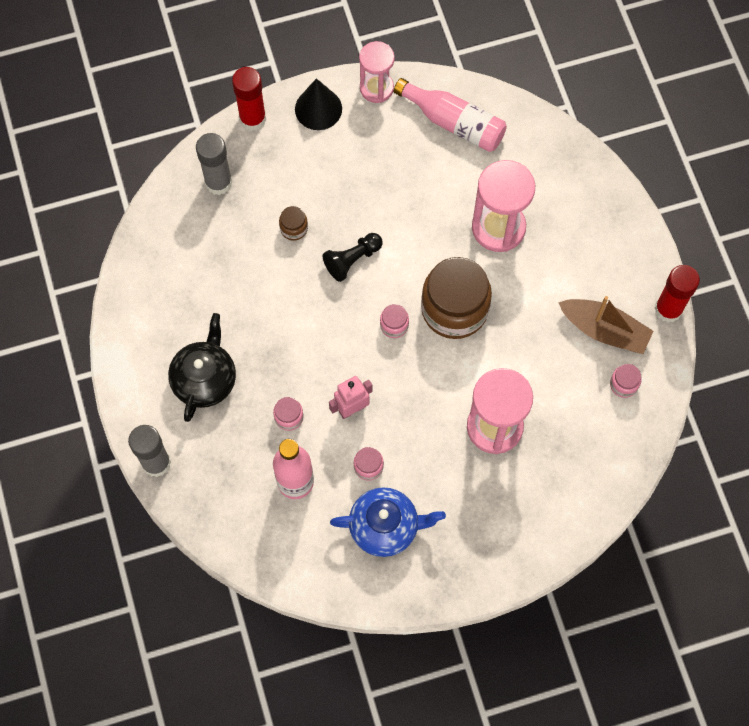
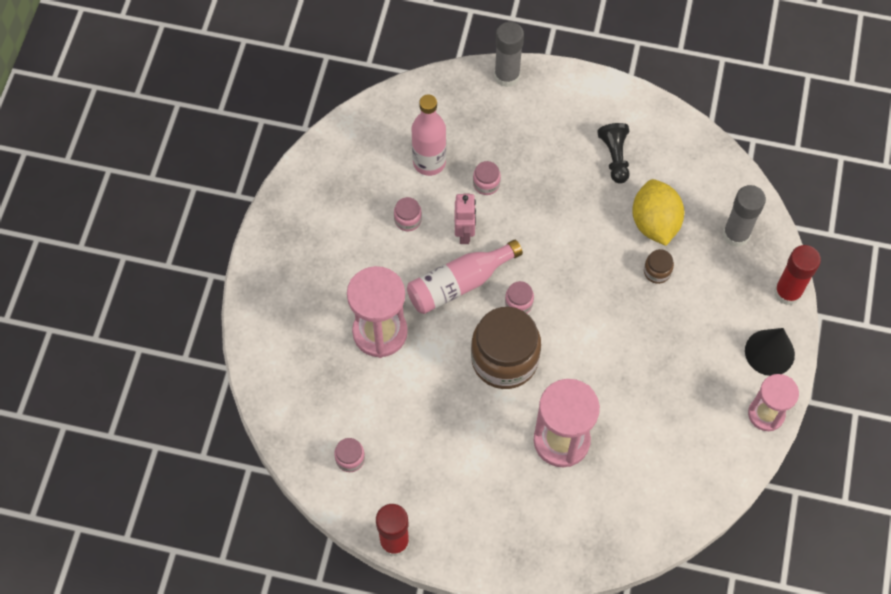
camera: 120 degrees right, 5 degrees down
black teapot [168,313,236,422] -> none
black pawn [323,233,383,282] -> black pawn moved to [597,123,630,184]
blue teapot [330,487,446,557] -> none
pink bottle [394,78,507,152] -> pink bottle moved to [407,240,523,314]
brown boat [558,296,654,354] -> none
none -> yellow lemon [632,179,684,246]

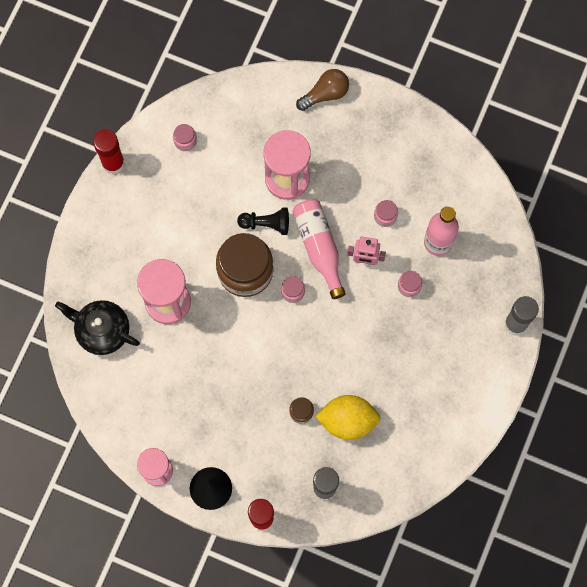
camera: 100 degrees right, 10 degrees up
black pawn [597,123,630,184] -> black pawn moved to [237,207,289,235]
none -> black teapot [55,300,140,355]
none -> brown light bulb [296,69,349,111]

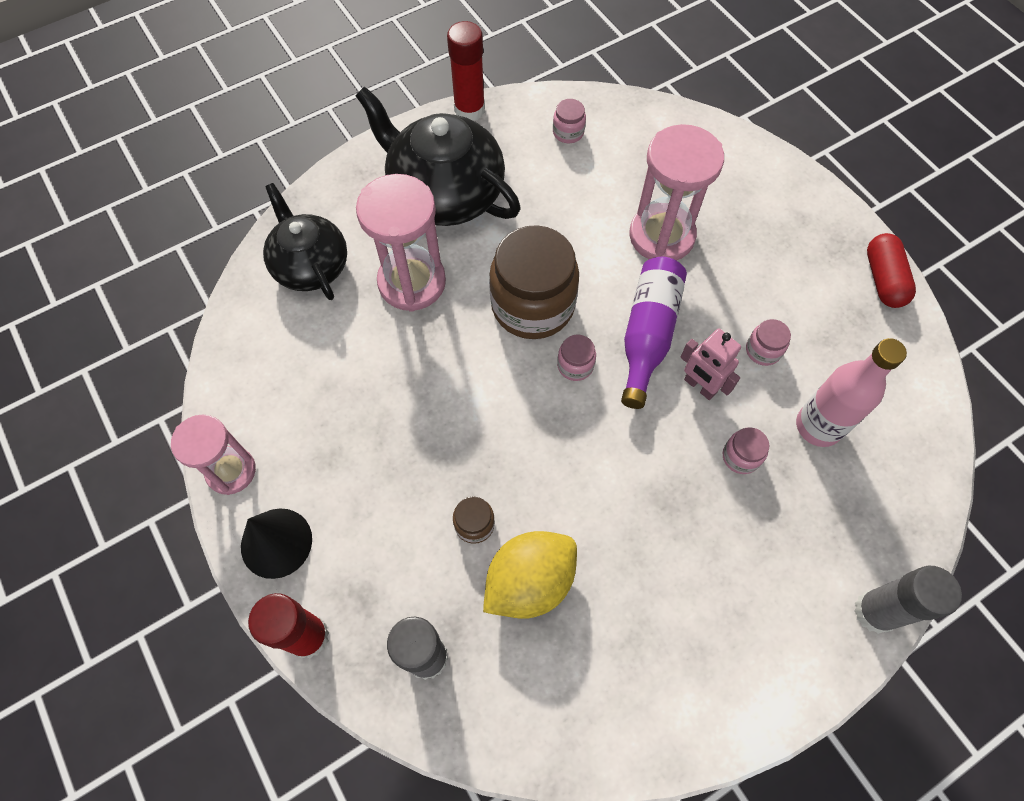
camera: 35 degrees right, 10 degrees down
black pawn [237,207,289,235] -> none
pink bottle [292,199,346,299] -> purple bottle [621,257,687,409]
brown light bulb [296,69,349,111] -> none
yellow lemon [315,395,381,440] -> yellow lemon turned 75 degrees counterclockwise [483,531,577,619]
none -> black teapot [356,87,520,226]
none -> red capsule [867,233,916,308]

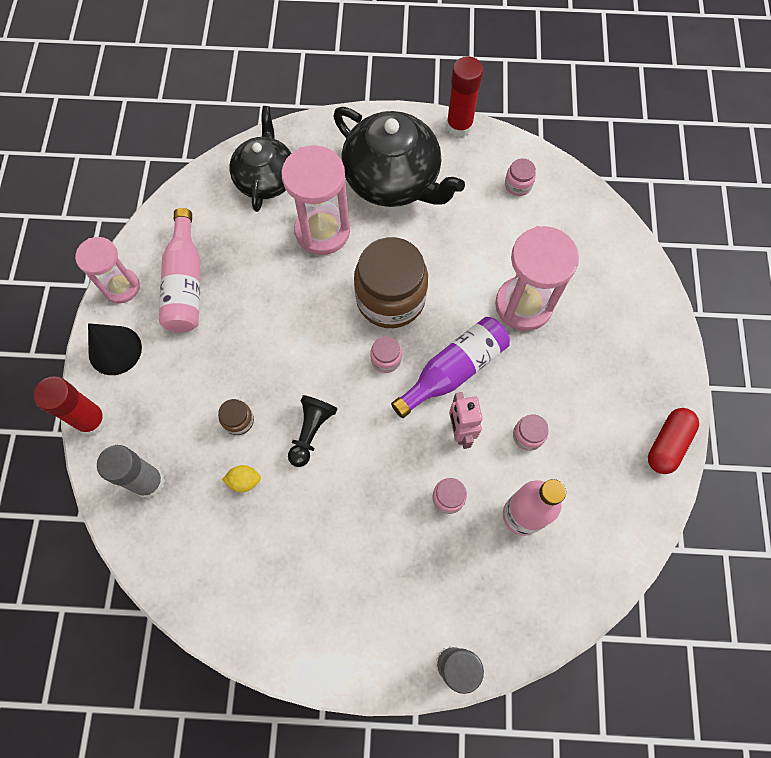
camera: 35 degrees right, 5 degrees up
black teapot [356,87,520,226] -> black teapot turned 150 degrees clockwise [333,107,465,207]
yellow lemon [483,531,577,619] -> yellow lemon [222,465,261,492], size x0.45
none -> pink bottle [159,208,200,332]
none -> black pawn [288,395,337,467]

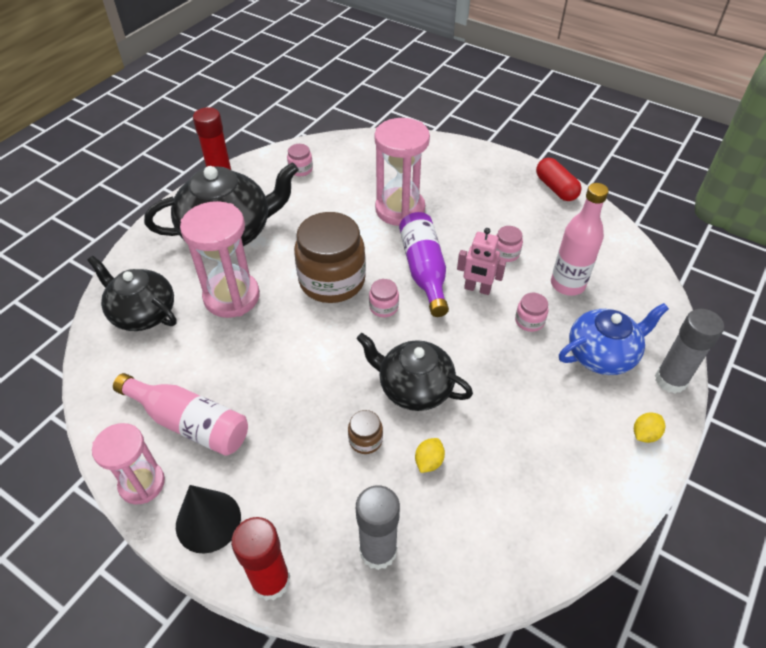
camera: 60 degrees left, 20 degrees down
black pawn [288,395,337,467] -> black teapot [357,333,473,411]
none -> blue teapot [559,303,669,375]
none -> yellow lemon [634,412,665,443]

